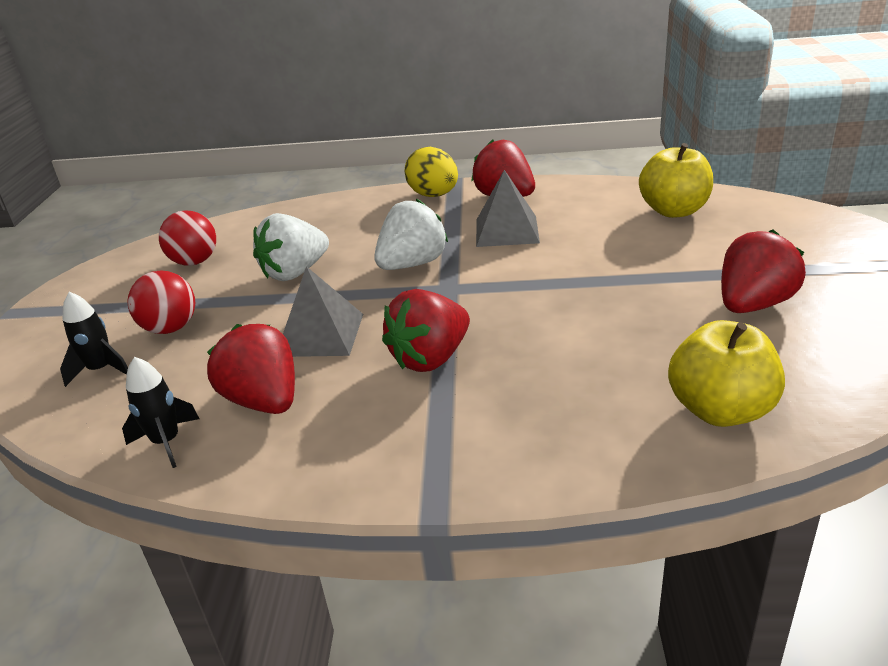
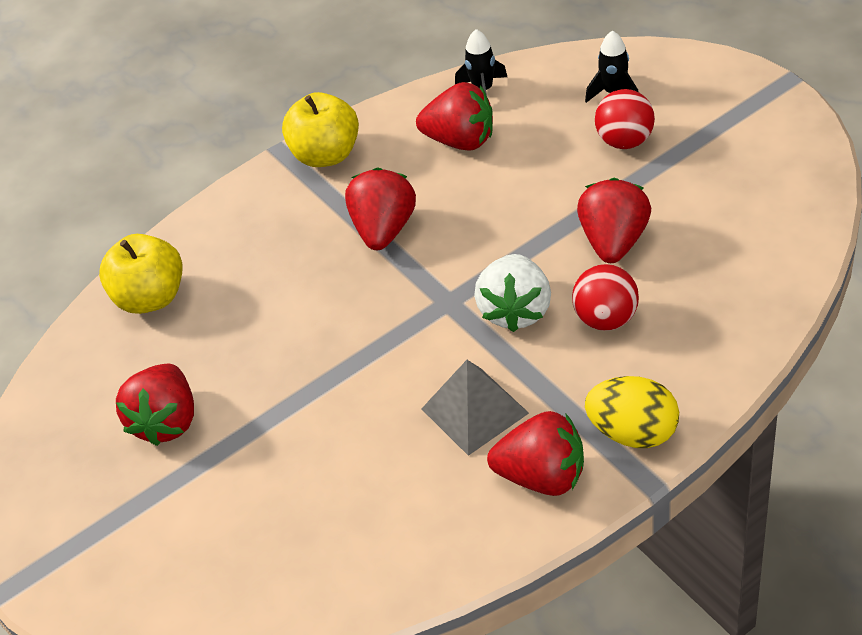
camera: 145 degrees right, 15 degrees up
red ball [159,210,216,266] -> red ball moved to [572,264,639,331]
white strawberry [253,213,329,281] -> red strawberry [577,178,651,263]
grey pyramid [283,266,363,357] -> none
yellow apple [639,143,713,218] -> yellow apple moved to [282,92,359,167]

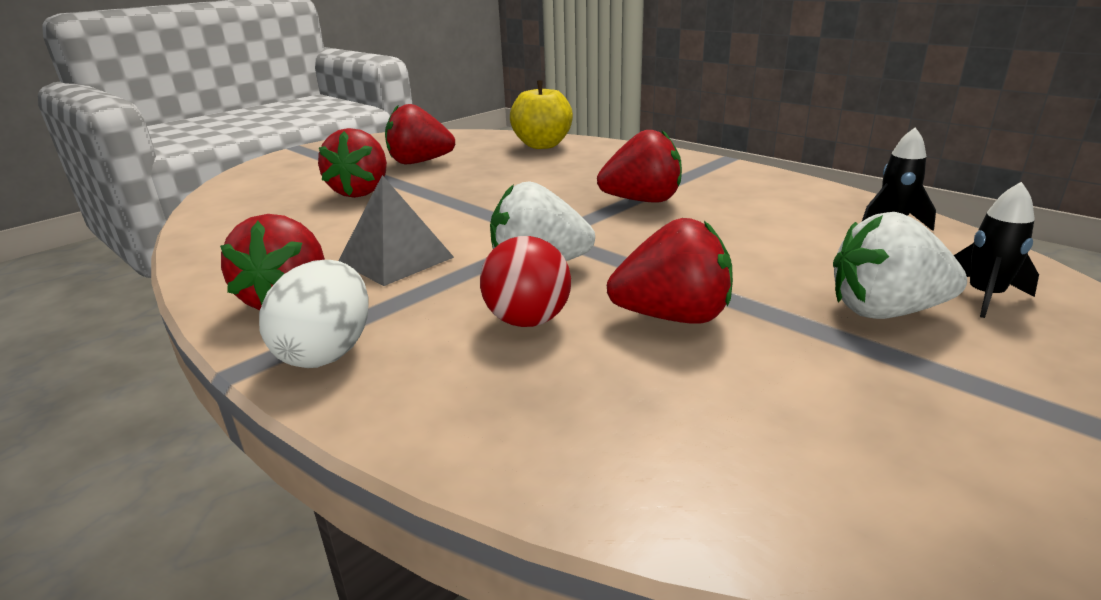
camera: 75 degrees right, 20 degrees down
yellow apple [282,92,359,167] -> none
red strawberry [416,82,493,151] -> red strawberry moved to [318,128,387,198]
yellow egg [585,376,679,448] -> white egg [259,260,369,368]
red ball [595,89,655,149] -> white strawberry [833,212,967,319]

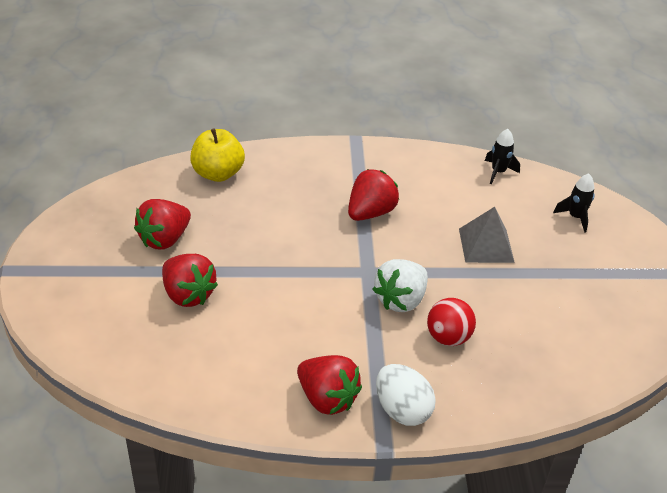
camera: 50 degrees left, 15 degrees up
grey pyramid [338,175,454,286] -> grey pyramid moved to [459,207,515,263]
red strawberry [607,218,733,324] -> none
white strawberry [833,212,967,319] -> none

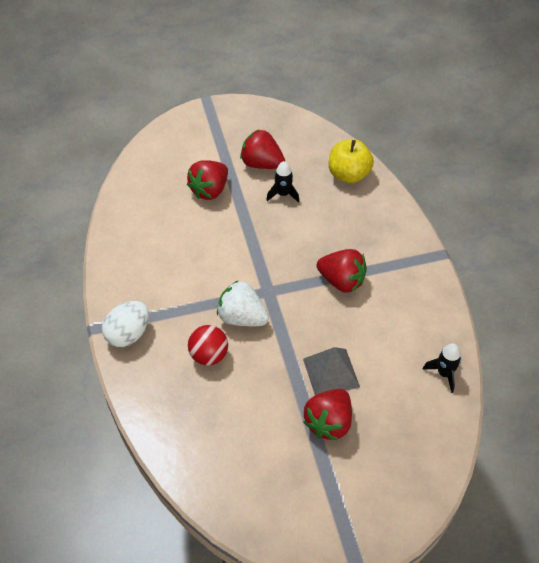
camera: 80 degrees right, 10 degrees up
red strawberry [297,355,362,415] -> red strawberry moved to [303,389,352,440]
black rocket [553,173,595,233] -> black rocket moved to [266,161,299,203]

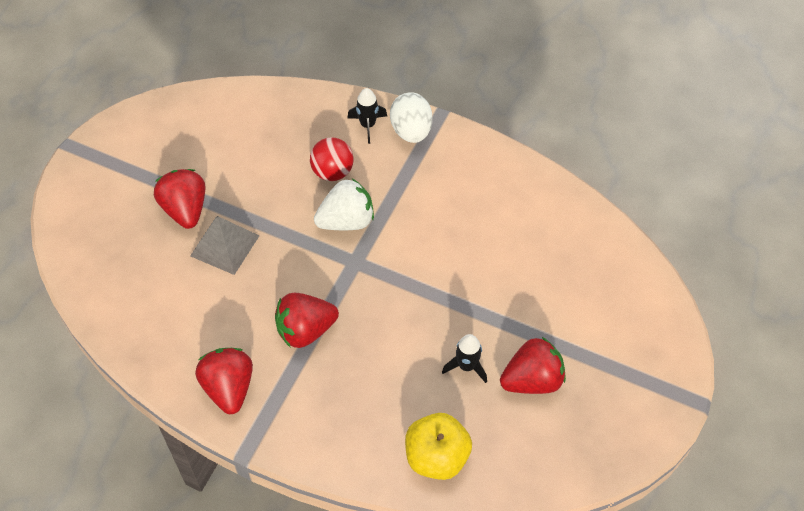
camera: 130 degrees right, 5 degrees up
red strawberry [187,161,228,200] -> red strawberry moved to [195,348,253,414]
black rocket [423,343,461,393] -> black rocket moved to [347,88,387,144]

